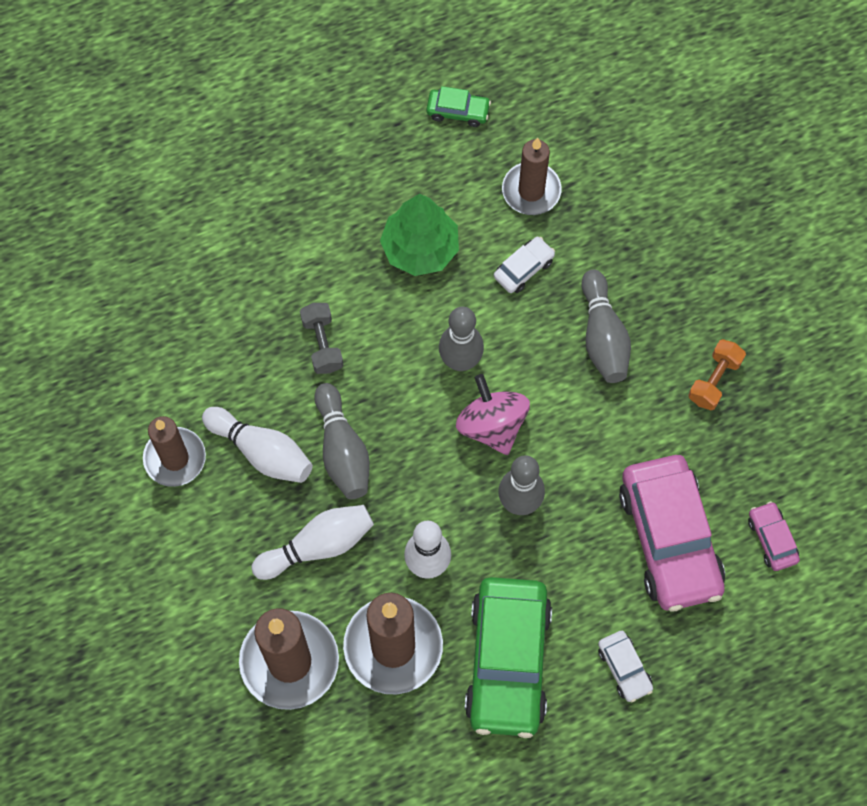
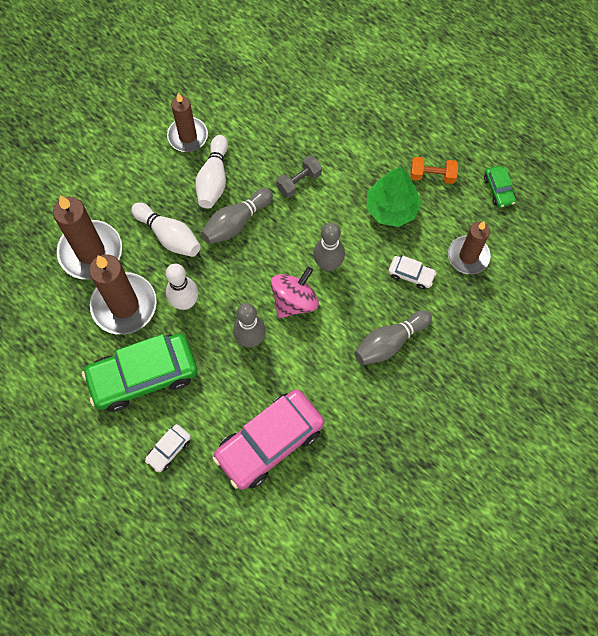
camera: 65 degrees right, 0 degrees up
orange dumbbell [688,339,746,410] -> orange dumbbell moved to [411,157,458,184]
pink car [748,501,800,571] -> none

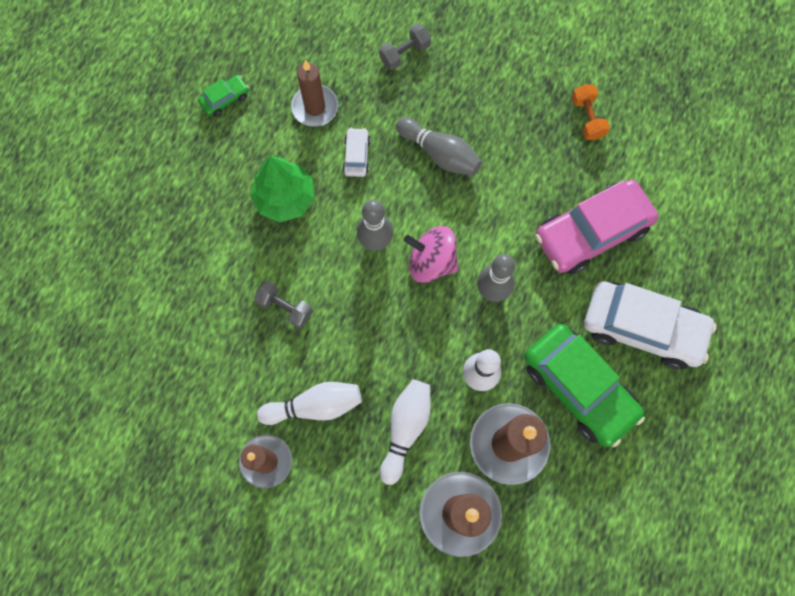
camera: 110 degrees left, 5 degrees up
white car [145,424,191,472] -> white car [584,281,717,369], size x2.27
grey bowling pin [201,188,273,244] -> none
pink car [213,389,324,490] -> pink car turned 120 degrees clockwise [535,179,658,274]
orange dumbbell [411,157,458,184] -> orange dumbbell moved to [571,84,610,140]
none -> grey dumbbell [379,23,431,70]

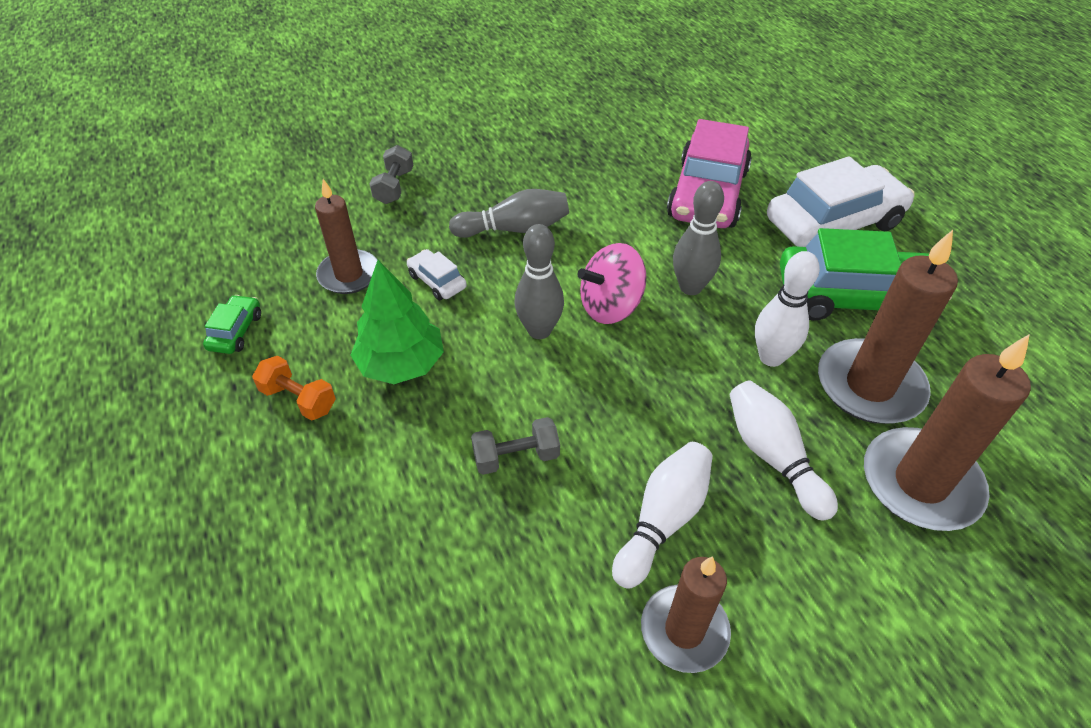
camera: 45 degrees left, 25 degrees down
orange dumbbell [571,84,610,140] -> orange dumbbell moved to [252,356,336,421]

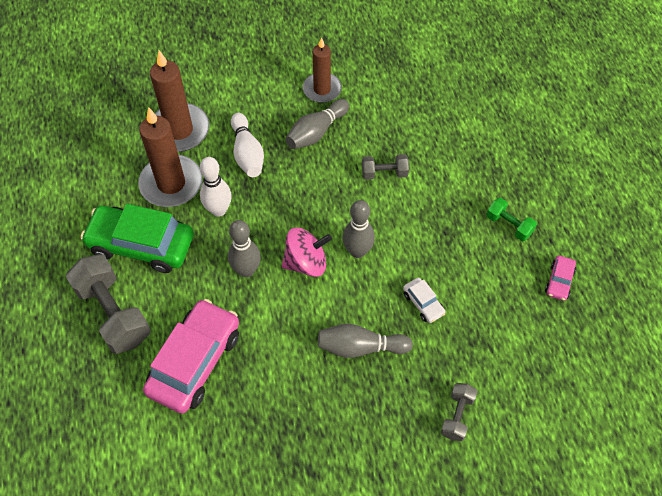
camera: 170 degrees left, 10 degrees up
green car [203,295,261,354] -> pink car [545,255,576,301]
orange dumbbell [252,356,336,421] -> green dumbbell [486,198,537,241]
brown candle [315,179,377,294] -> none
green tree [350,260,444,384] -> none
white bowling pin [612,442,713,589] -> grey bowling pin [286,99,349,149]
white car [767,156,915,247] -> grey dumbbell [66,254,151,354]

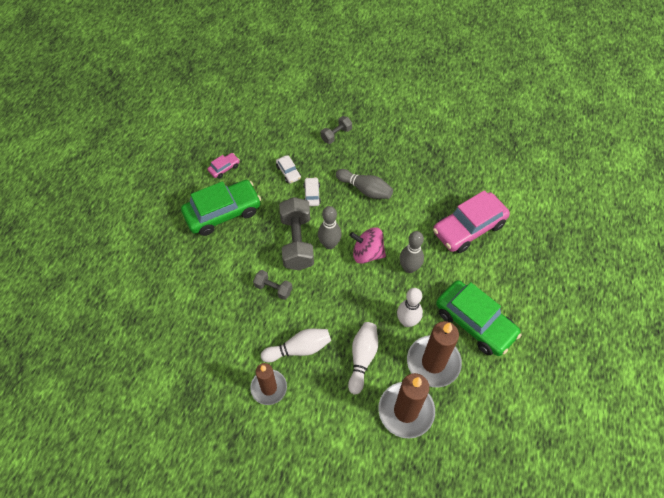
camera: 150 degrees left, 0 degrees up
grey dumbbell [66,254,151,354] -> grey dumbbell moved to [279,197,314,270]
grey bowling pin [286,99,349,149] -> white bowling pin [261,329,331,363]
green dumbbell [486,198,537,241] -> green car [181,180,261,236]
none -> white car [276,155,301,184]

